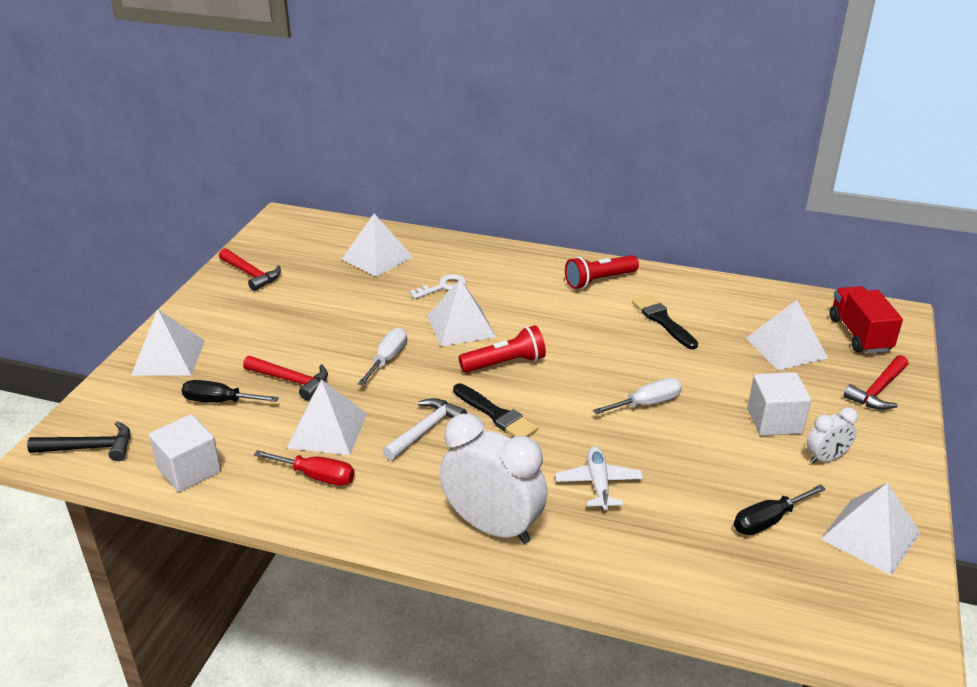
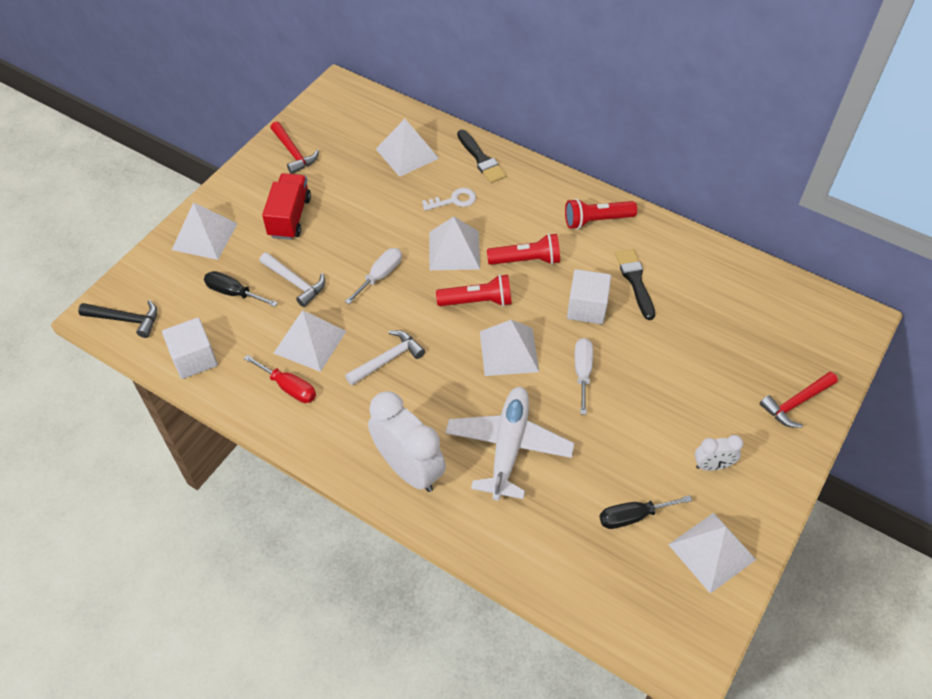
camera: 15 degrees right, 20 degrees up
red hammer [243,356,328,400] -> white hammer [260,252,325,307]
black brush [453,383,538,437] -> black brush moved to [457,130,506,183]
white plane [555,446,643,510] -> white plane [445,387,574,500], size x1.75
white screwdriver [593,378,682,415] -> white screwdriver turned 75 degrees counterclockwise [575,338,593,415]
white pyramid [746,300,828,370] -> white pyramid moved to [480,320,539,376]
white cube [748,372,811,436] -> white cube moved to [567,269,611,324]
red truck [830,286,903,353] -> red truck moved to [262,173,311,240]
none -> red flashlight [487,233,560,265]

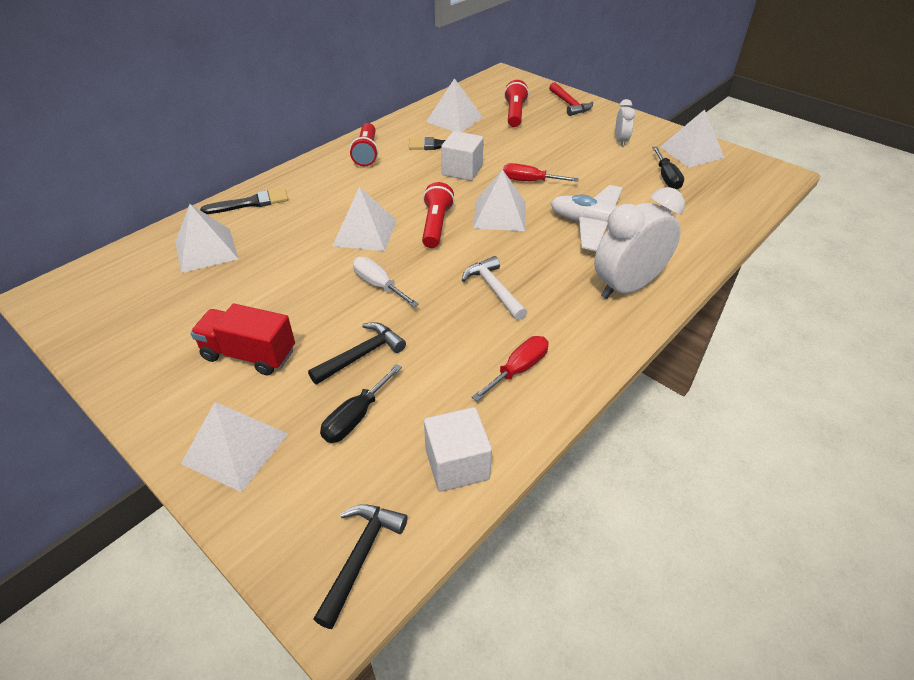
camera: 80 degrees left, 10 degrees down
white hammer [260,252,325,307] -> black hammer [308,322,406,385]
red hammer [270,121,319,174] -> none
white pyramid [274,310,346,372] -> white pyramid moved to [426,78,483,132]
white key [422,188,476,211] -> none
red flashlight [487,233,560,265] -> red flashlight moved to [504,80,529,127]
white screwdriver [575,338,593,415] -> red screwdriver [503,163,579,182]

